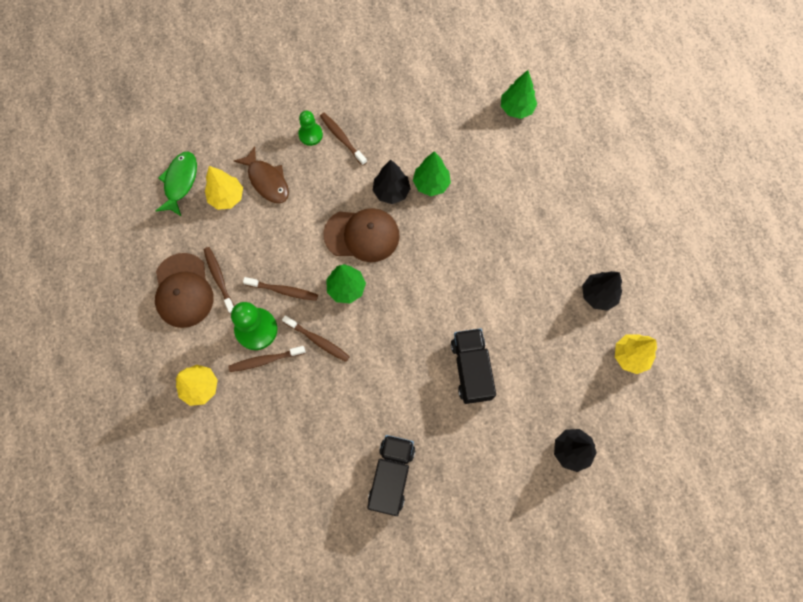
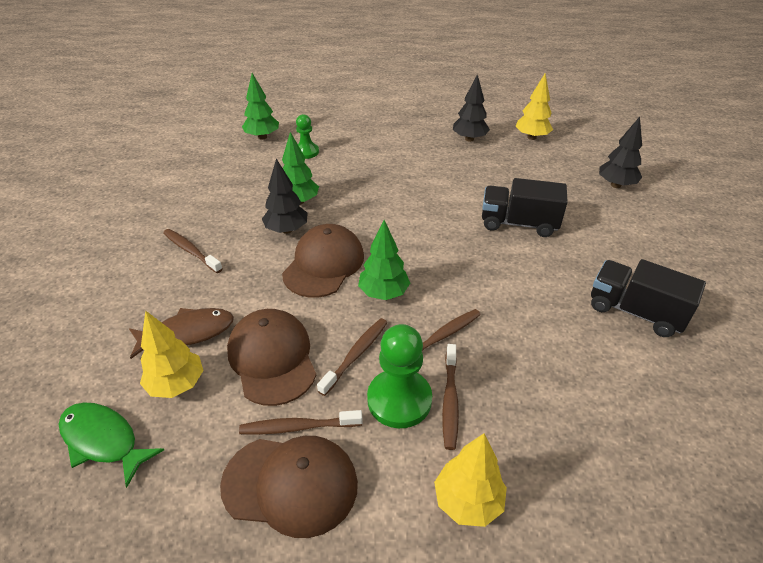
camera: 70 degrees left, 30 degrees down
green pawn [298,111,323,146] -> green pawn moved to [296,114,319,159]
brown toothbrush [320,113,367,166] -> brown toothbrush turned 60 degrees clockwise [163,229,223,273]
none -> brown cap [227,309,316,406]

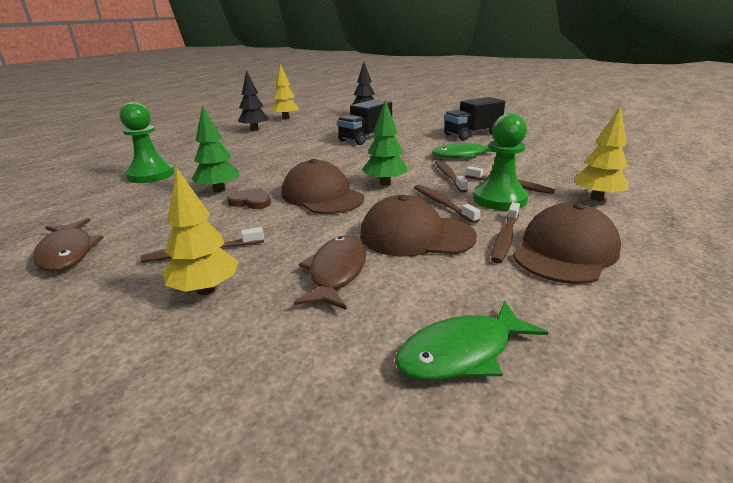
camera: 60 degrees left, 15 degrees down
yellow tree [140,310,204,398] -> yellow tree moved to [163,167,238,295]
green tree [242,73,279,139] -> none
black tree [262,159,308,234] -> brown heart [227,188,271,209]
green pawn [296,114,319,159] -> green pawn [120,102,175,183], size x1.62
none -> brown fish [33,218,104,272]
none -> green fish [432,143,495,158]

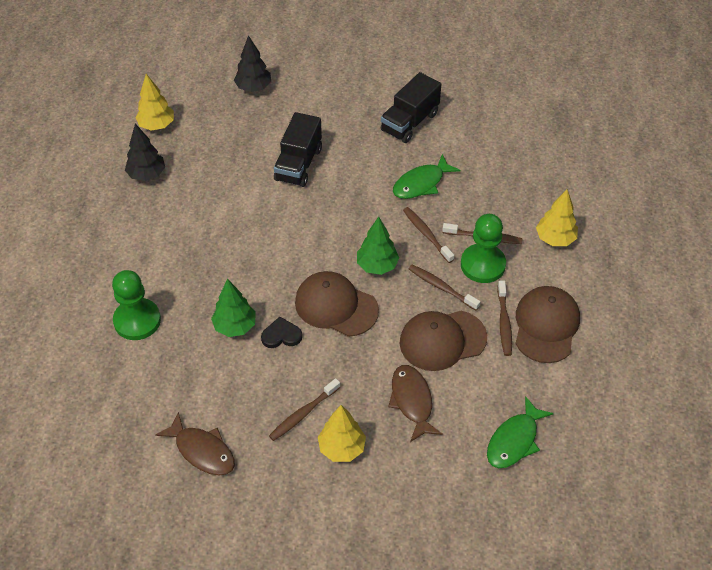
camera: 25 degrees left, 25 degrees up
brown heart [227,188,271,209] -> black heart [261,317,302,348]

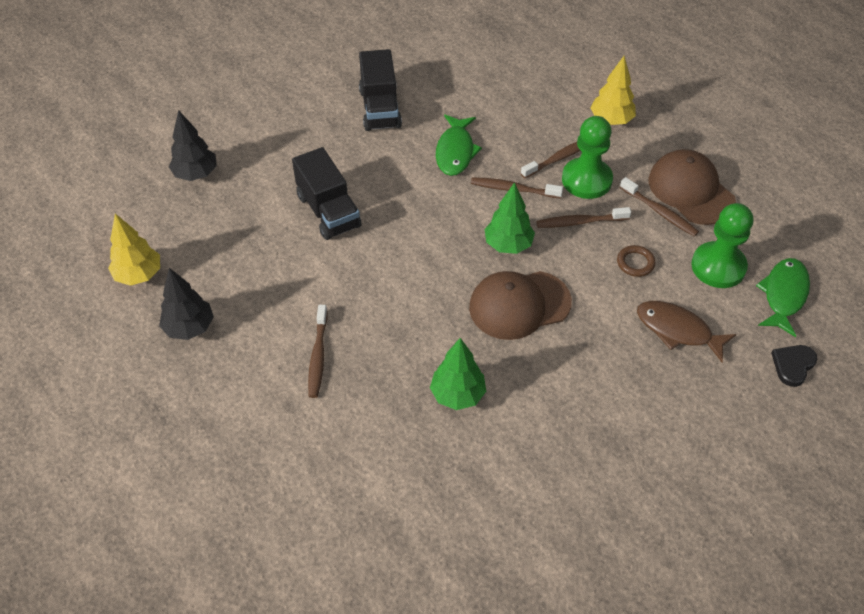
camera: 45 degrees left, 0 degrees up
green pawn [112,270,161,340] -> green pawn moved to [691,203,753,288]
brown fish [155,412,235,475] -> none
black heart [261,317,302,348] -> black heart moved to [771,345,818,387]
brown toothbrush [269,378,340,441] -> brown toothbrush moved to [308,305,328,398]
yellow tree [318,405,366,462] -> none
brown cap [400,311,487,371] -> brown ring [617,245,656,277]
green fish [487,396,554,468] -> green fish turned 150 degrees counterclockwise [756,258,810,337]

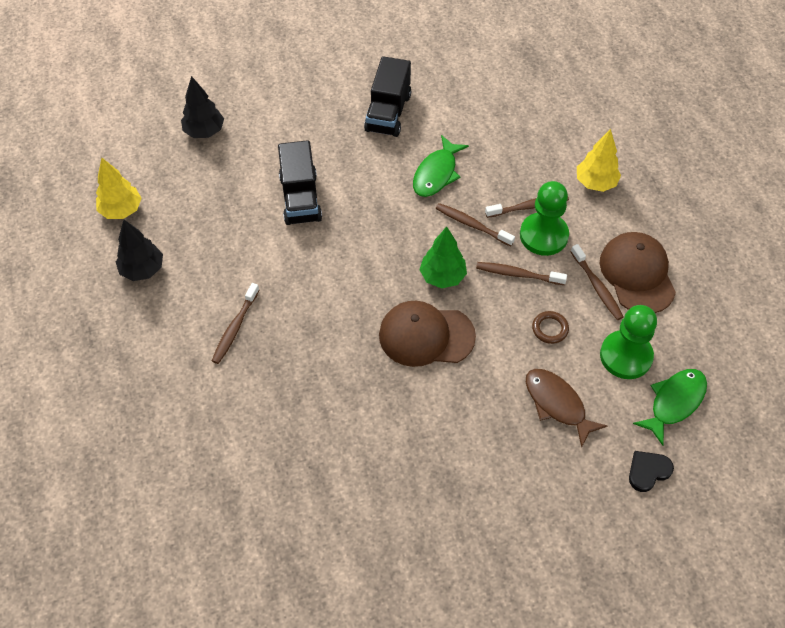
camera: 20 degrees right, 5 degrees up
green tree [430,338,486,410] -> none

